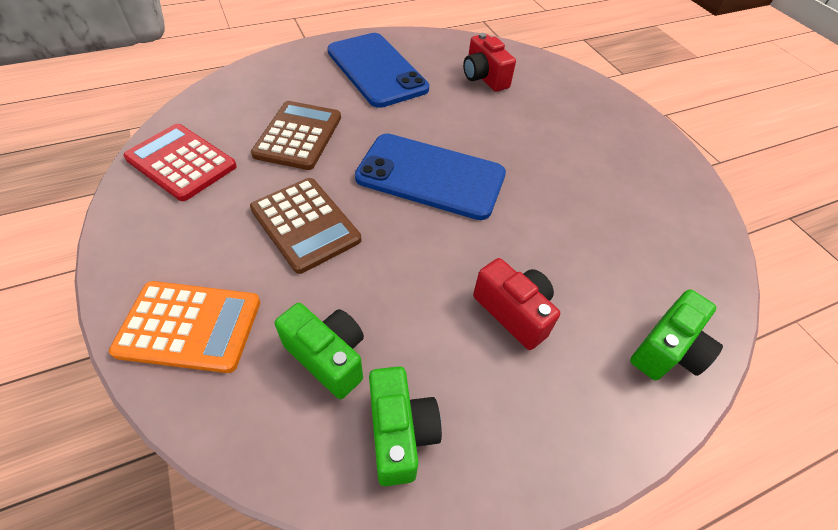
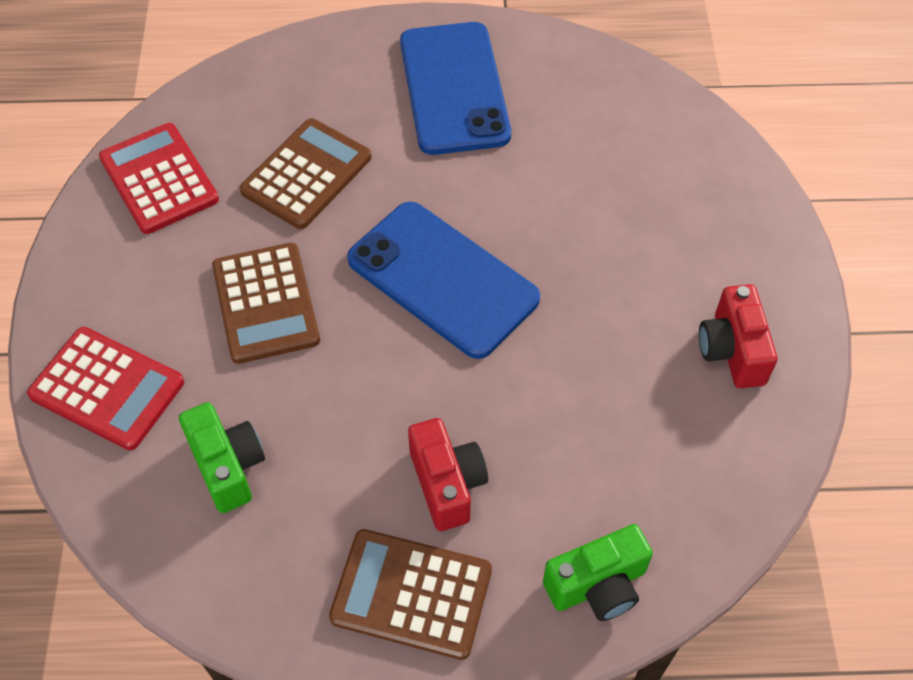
camera: 25 degrees right, 5 degrees up
orange calculator [109,281,260,373] -> red calculator [27,327,184,450]
green camera [369,366,442,486] -> none
red camera [463,33,516,92] -> red camera moved to [699,284,778,388]
none -> brown calculator [329,529,492,660]

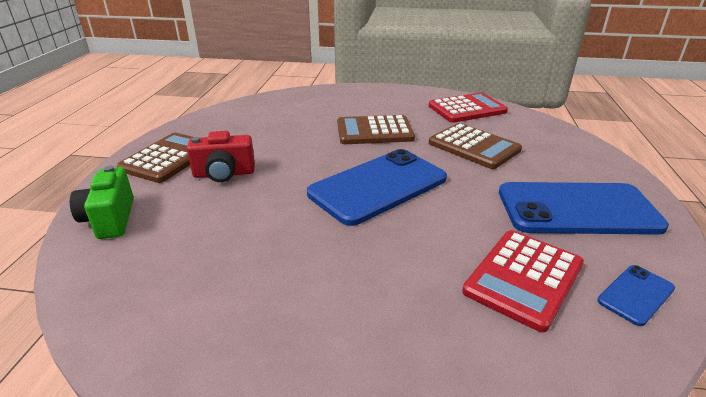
camera: 100 degrees right, 25 degrees down
red calculator [27,327,184,450] -> red calculator moved to [462,230,584,332]
green camera [179,402,265,513] -> none
red camera [699,284,778,388] -> none
none -> blue phone [597,265,675,326]

